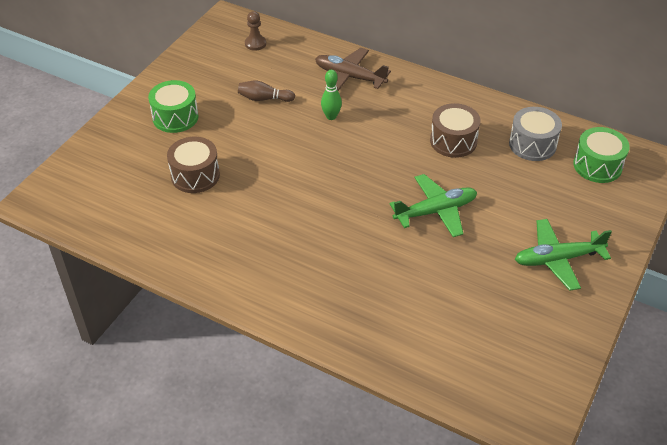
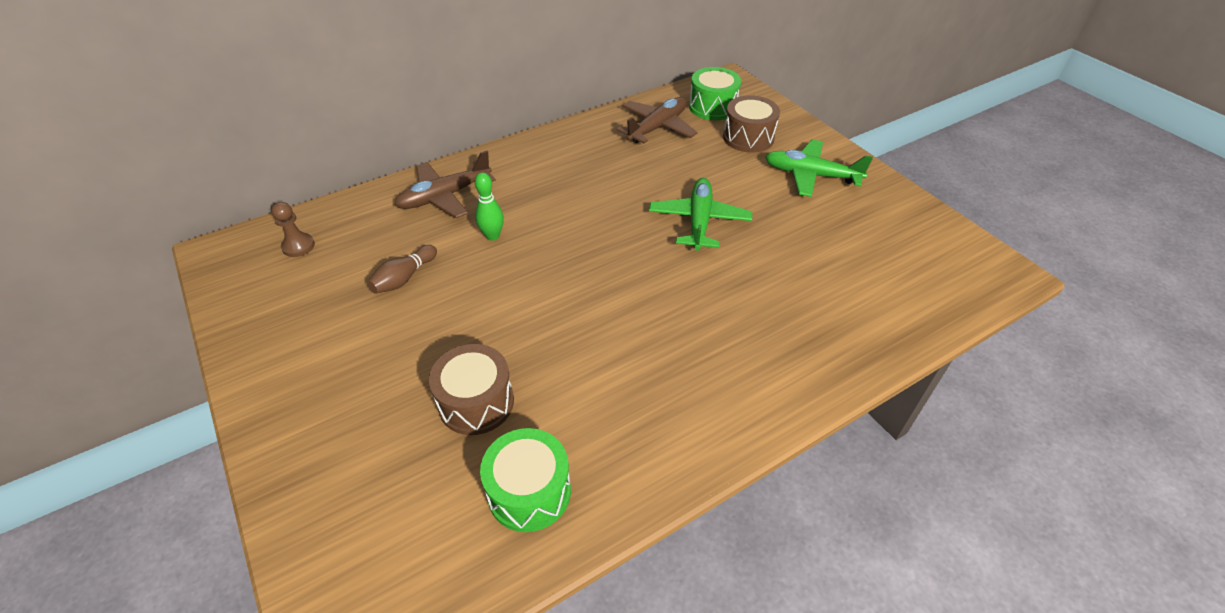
camera: 60 degrees left, 0 degrees up
green drum [148,80,199,133] -> green drum moved to [480,428,571,532]
brown drum [430,103,481,158] -> brown drum moved to [723,95,780,153]
grey drum [509,107,562,161] -> brown plane [616,97,698,143]
green plane [515,219,612,291] -> green plane turned 90 degrees clockwise [765,139,873,197]

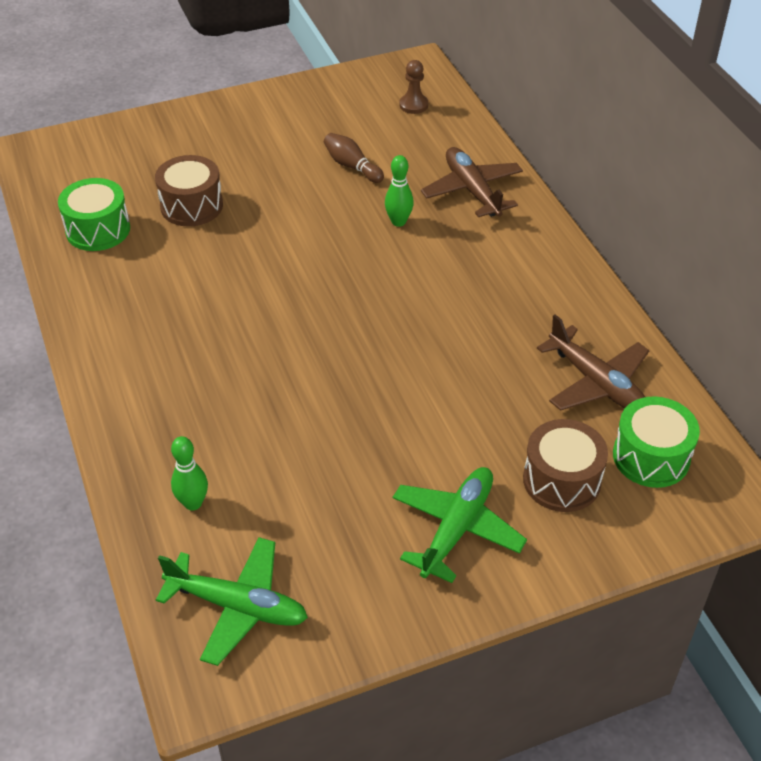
camera: 100 degrees right, 0 degrees up
green plane [649,178,752,251] -> green plane moved to [156,537,308,666]
none -> green bowling pin [171,436,208,511]

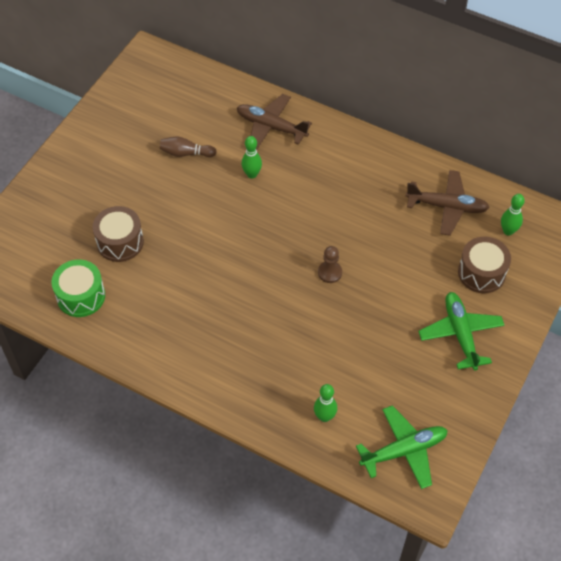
camera: 40 degrees left, 10 degrees up
brown pawn [399,60,428,114] -> brown pawn moved to [318,246,342,283]
green drum [613,396,700,488] -> green bowling pin [501,194,525,235]

